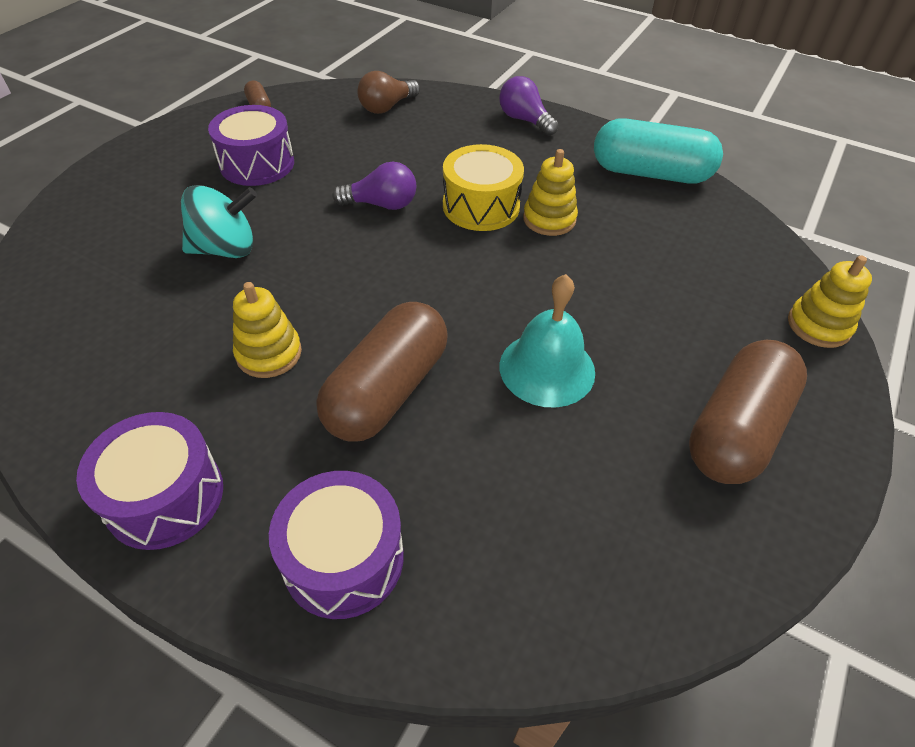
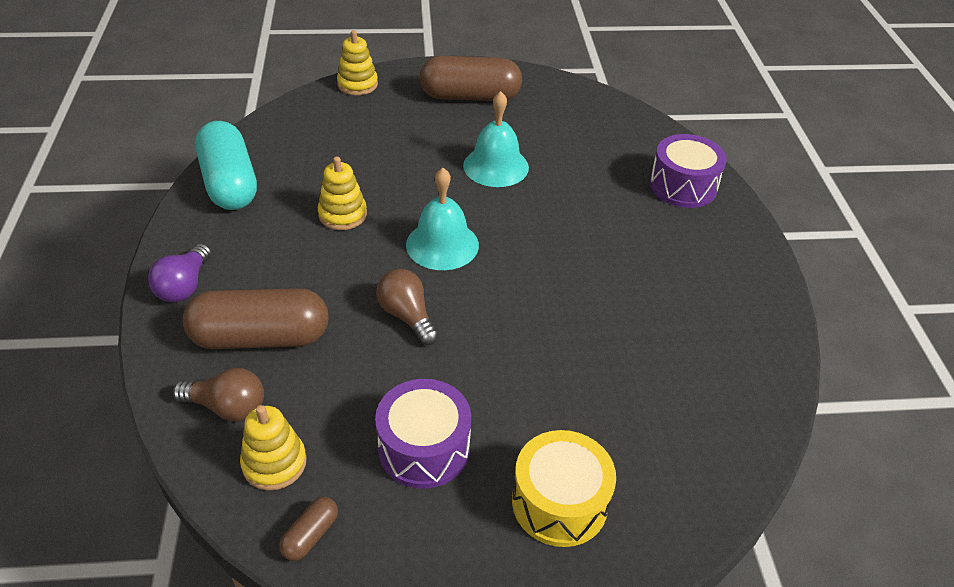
camera: 125 degrees left, 5 degrees down
purple drum [76,412,223,550] -> none
turquoise spinning top [181,185,257,258] -> none
yellow stacking toy [233,282,302,378] -> yellow stacking toy moved to [240,405,307,490]
brown capsule [316,302,448,441] -> brown capsule moved to [183,288,329,349]
purple light bulb [332,162,417,210] -> brown light bulb [376,269,439,345]
yellow drum [443,144,524,231] -> yellow drum moved to [512,430,616,547]
none -> turquoise bell [406,168,479,270]

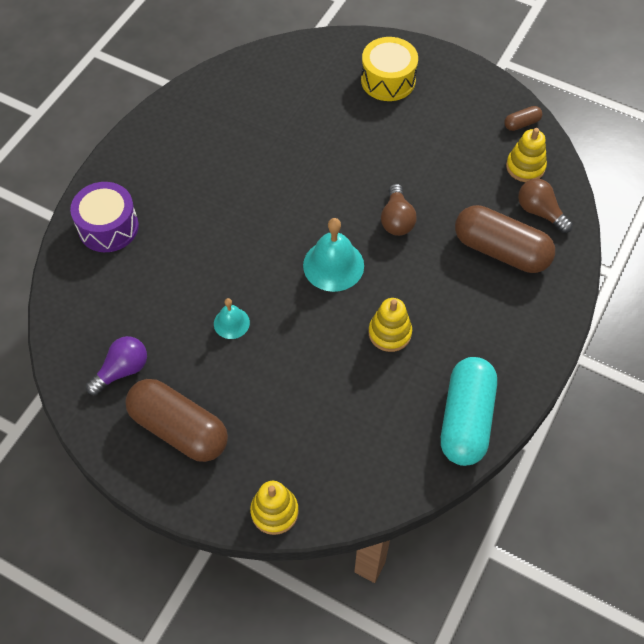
camera: 145 degrees left, 15 degrees up
purple light bulb [148,244,211,302] -> purple light bulb moved to [86,336,147,395]
purple drum [375,379,471,489] -> none
turquoise bell [463,91,529,187] -> turquoise bell [214,298,250,339], size x0.57

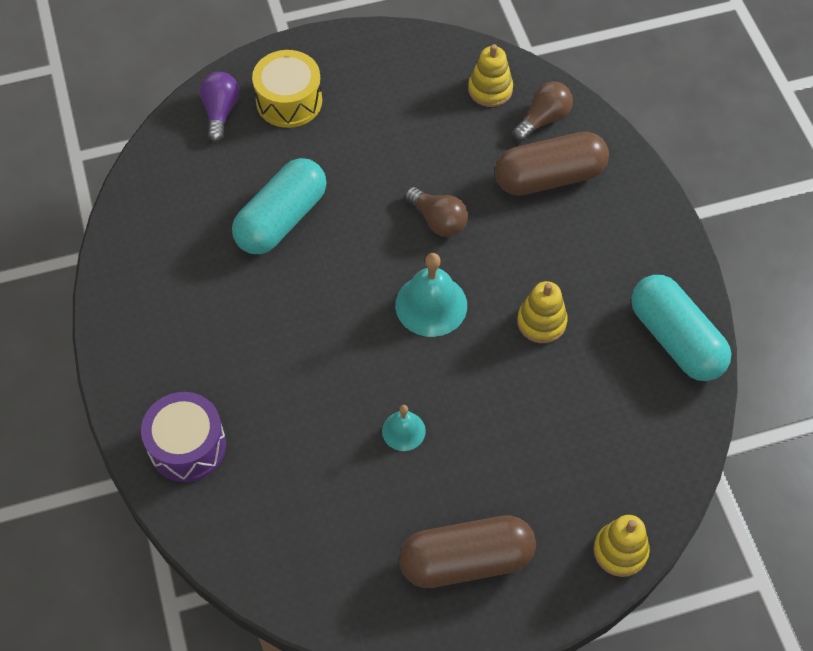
camera: 45 degrees left, 0 degrees up
purple light bulb [86,336,147,395] -> purple light bulb moved to [200,72,239,142]
brown capsule [504,106,542,131] -> none
brown light bulb [518,179,573,233] -> brown light bulb turned 135 degrees clockwise [513,81,573,141]
none -> turquoise capsule [232,158,326,254]

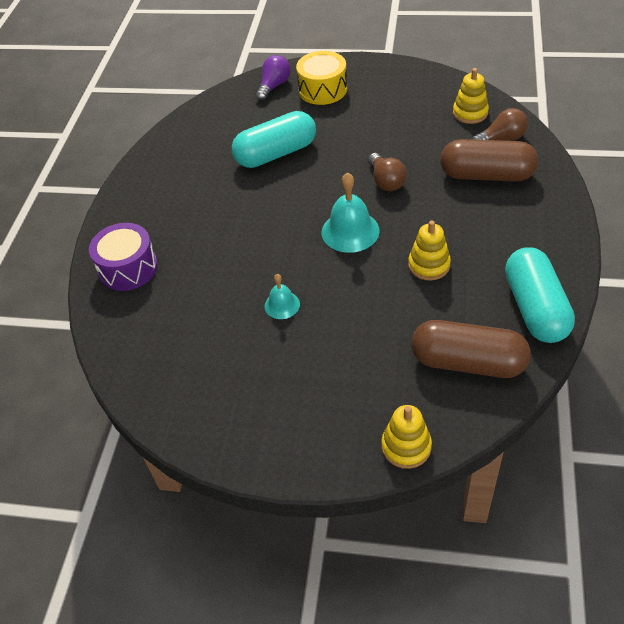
camera: 30 degrees right, 10 degrees down
brown capsule [399,515,536,588] -> brown capsule moved to [411,320,531,378]

